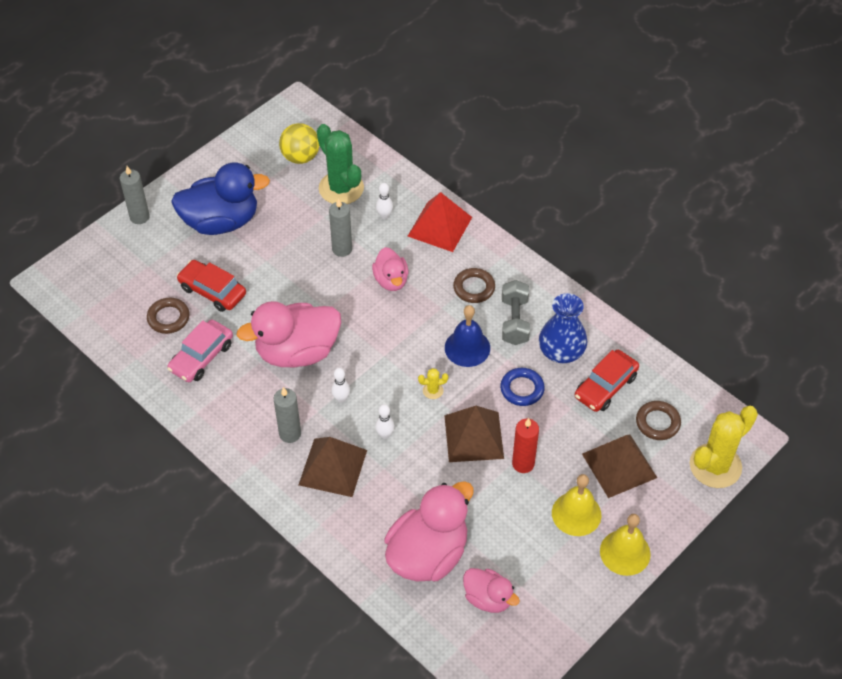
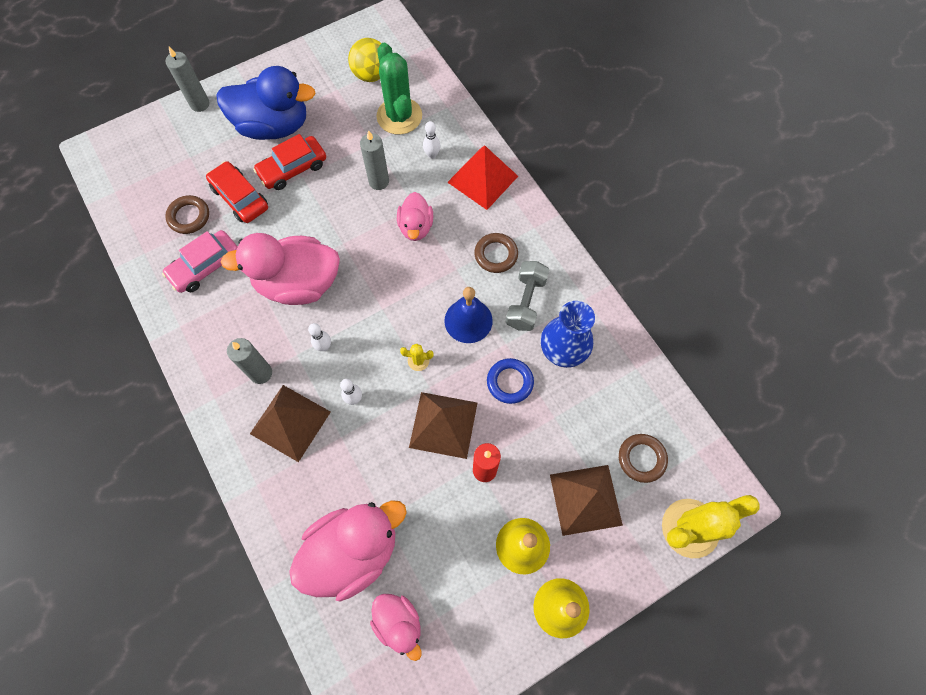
camera: 15 degrees right, 15 degrees up
red car [575,350,639,412] -> red car moved to [253,134,326,190]

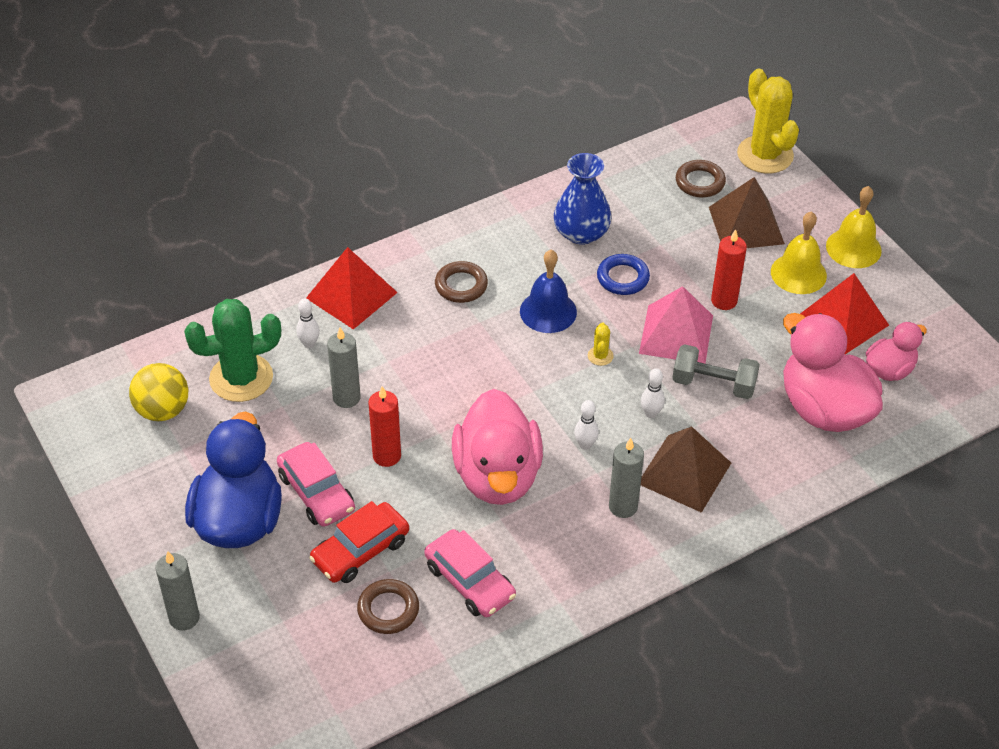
camera: 90 degrees left, 20 degrees down
red car [253,134,326,190] -> pink car [277,442,355,527]
pink duck [397,192,433,241] -> none
brown pyramid [409,392,477,459] -> pink pyramid [639,286,713,364]
grey dumbbell [506,261,549,331] -> grey dumbbell moved to [672,344,760,399]
none -> red candle [368,386,401,467]
none -> red pyramid [800,273,889,354]

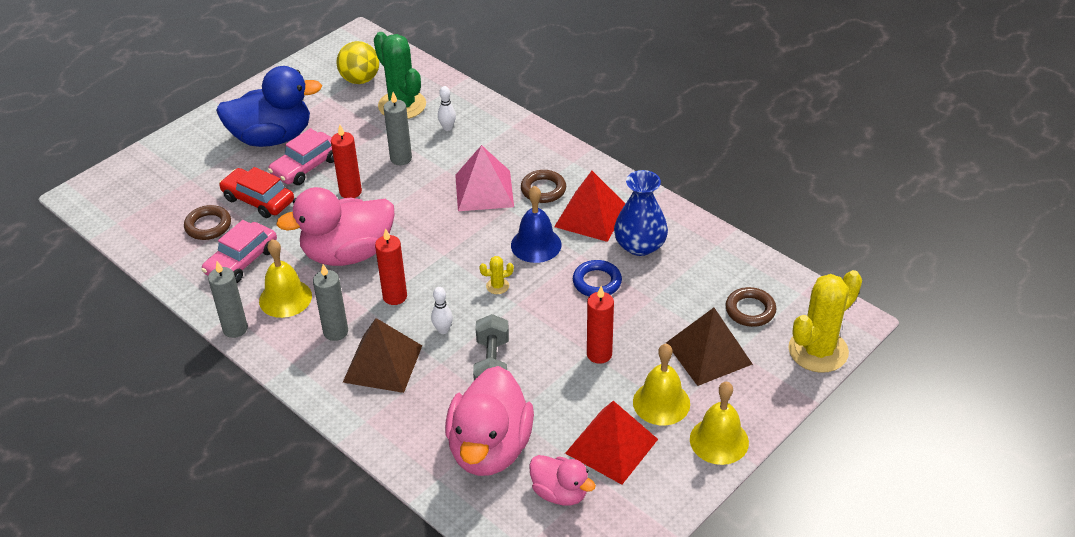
camera: 75 degrees right, 5 degrees down
grey candle [156,551,200,630] -> grey candle moved to [208,261,248,338]
red pyramid [306,247,398,329] -> red pyramid moved to [554,171,625,242]
white bowling pin [574,400,599,450] -> red candle [375,228,407,305]
pink pyramid [639,286,713,364] -> pink pyramid moved to [455,145,514,211]
pink duck [783,313,883,432] -> pink duck turned 150 degrees clockwise [445,366,534,476]
none -> yellow bell [259,239,312,318]

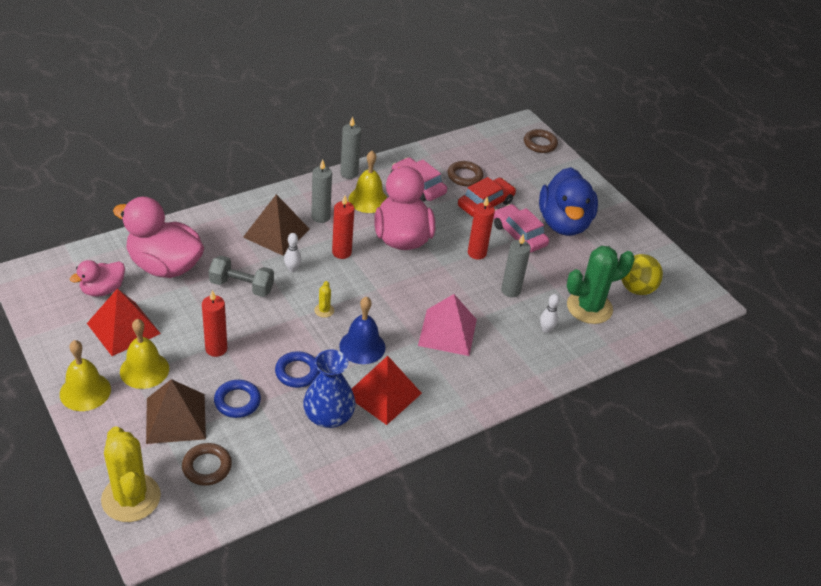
camera: 100 degrees right, 0 degrees up
brown ring [521,170,566,203] -> brown ring moved to [524,129,558,153]
none -> blue ring [214,380,261,418]

